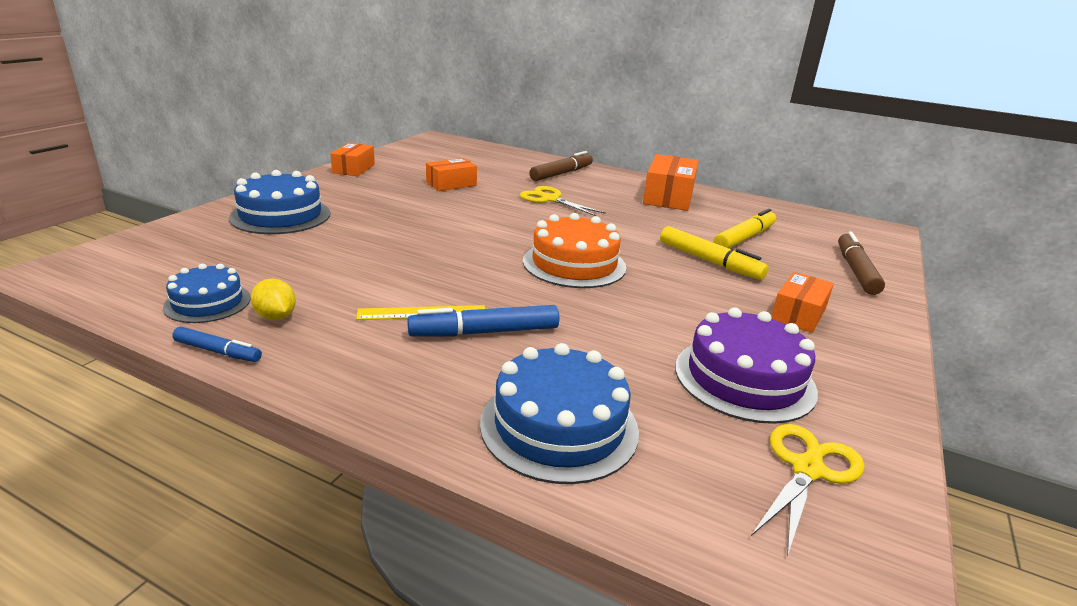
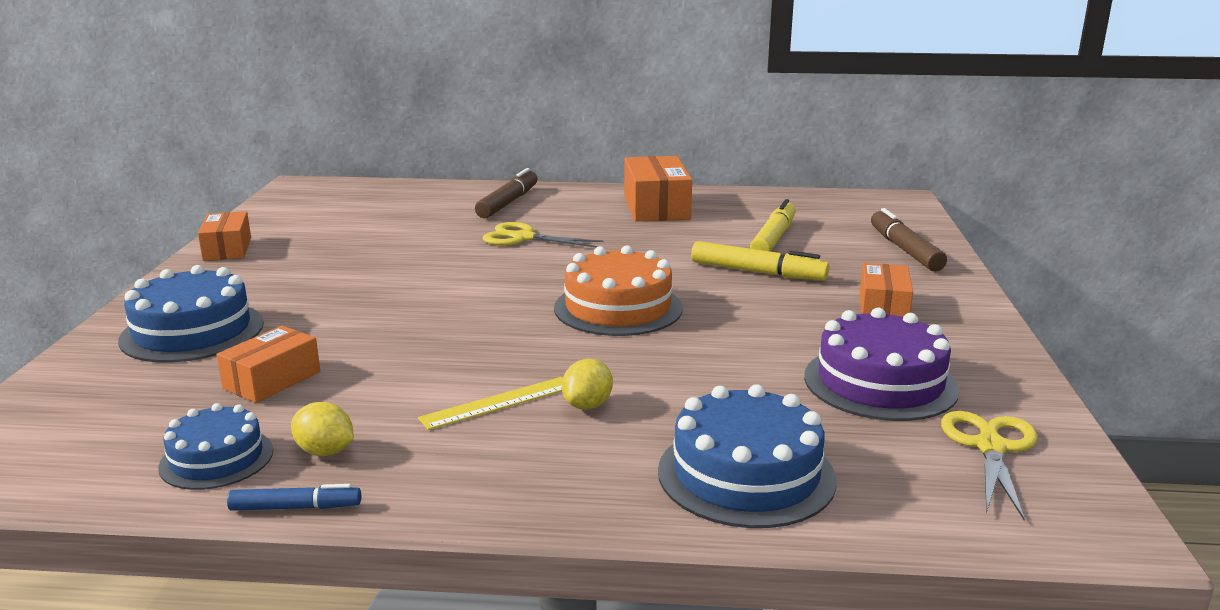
camera: 20 degrees left, 5 degrees down
blue marker [407,305,559,337] -> yellow lemon [562,359,613,410]
orange box [426,158,477,191] -> orange box moved to [216,326,320,403]

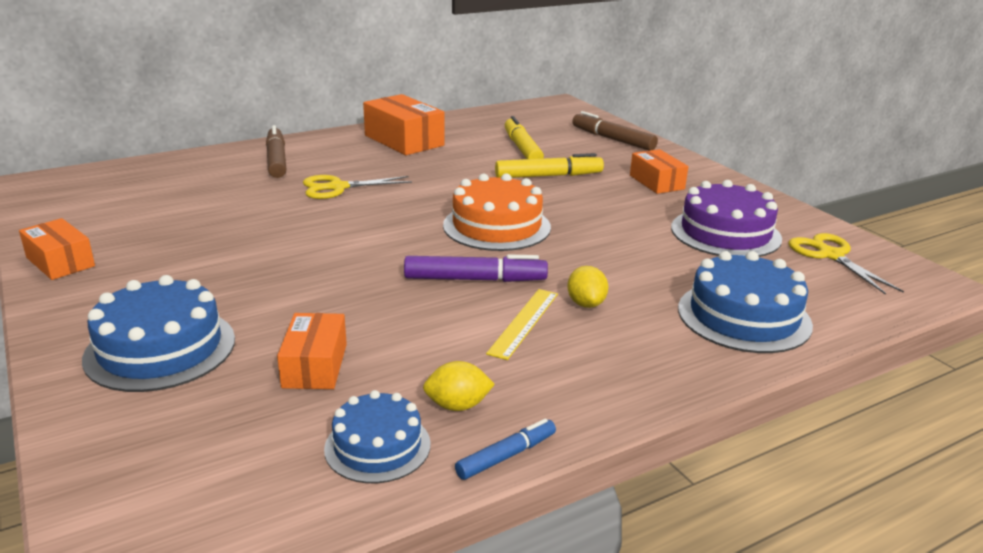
camera: 35 degrees left, 5 degrees up
none -> purple marker [404,254,548,282]

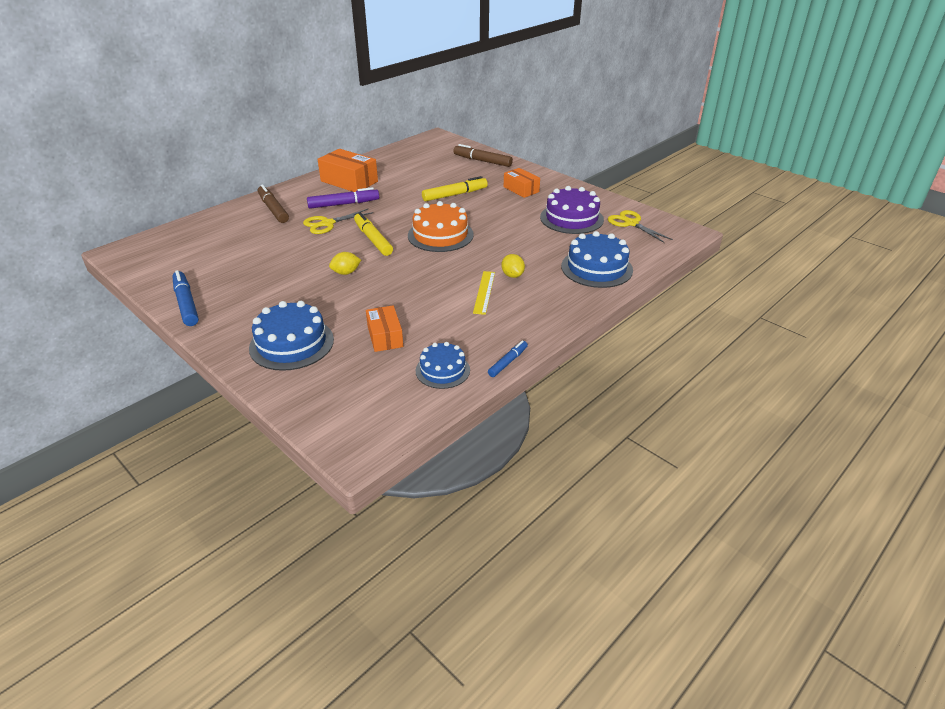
camera: 15 degrees left, 10 degrees up
orange box [19,218,95,280] -> blue marker [172,270,199,326]
purple marker [404,254,548,282] -> purple marker moved to [307,187,379,209]
yellow lemon [423,361,495,411] -> yellow lemon moved to [329,252,361,275]
yellow marker [505,116,544,159] -> yellow marker moved to [354,212,393,256]

